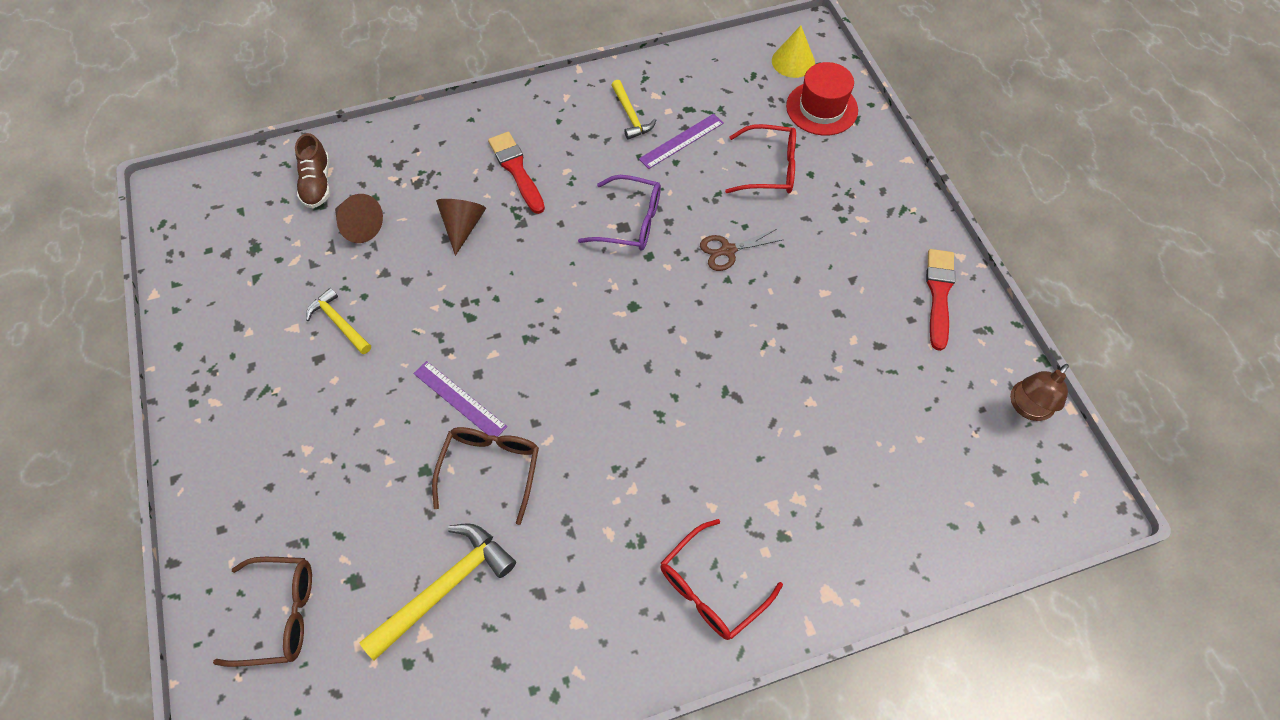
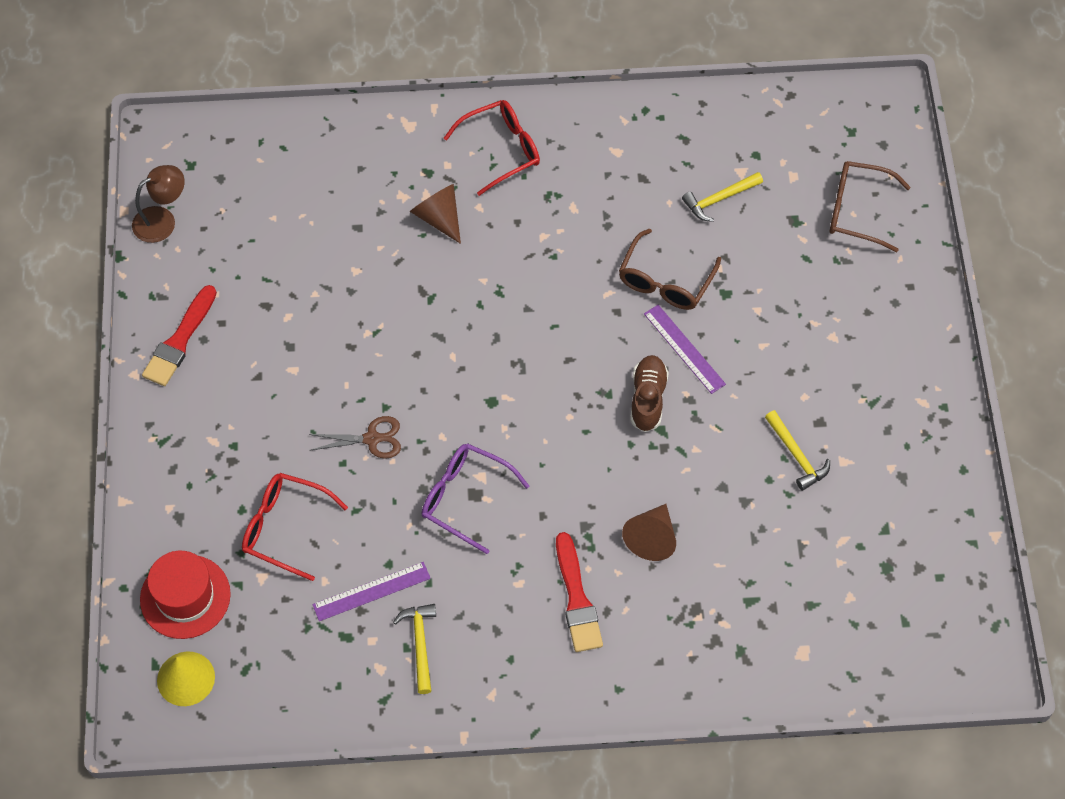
camera: 165 degrees left, 0 degrees up
brown shoe [295,133,330,209] -> brown shoe moved to [630,355,669,432]
brown cone [335,194,383,243] -> brown cone moved to [410,184,461,244]
yellow hammer [359,523,516,660] -> yellow hammer [682,172,763,222], size x0.60

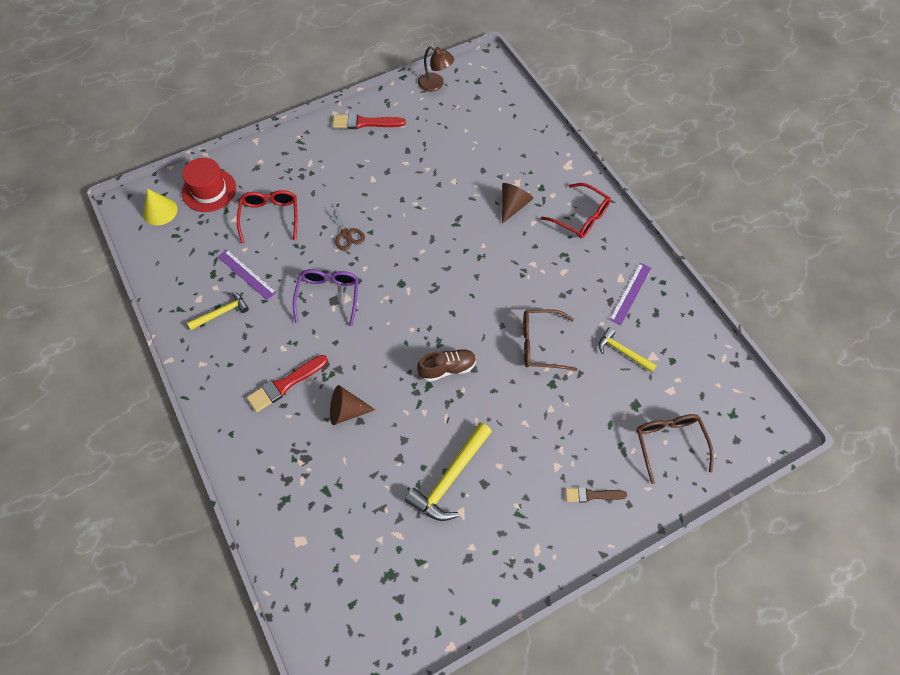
camera: 65 degrees right, 0 degrees up
purple ruler [644,305,726,394] -> purple ruler moved to [609,263,651,325]
yellow hammer [765,410,830,491] -> yellow hammer [405,422,492,521], size x1.66
none -> brown brush [565,487,627,502]

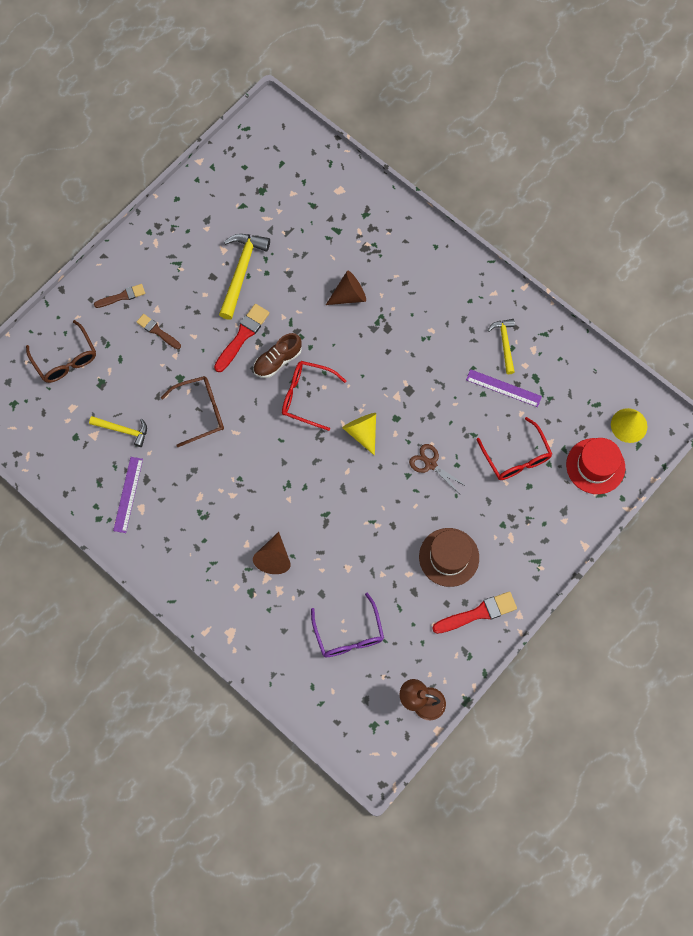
camera: 160 degrees right, 10 degrees up
yellow hammer [187,292,249,330] -> yellow hammer turned 135 degrees clockwise [488,319,515,374]
red brush [247,355,328,412] -> red brush moved to [214,304,270,372]
purple glasses [293,269,359,326] -> purple glasses moved to [311,593,384,657]
red glasses [541,183,611,239] -> red glasses moved to [282,361,346,431]
none -> brown brush [137,314,181,349]
none -> yellow cone [342,413,376,456]
none -> brown hat [419,528,479,587]

